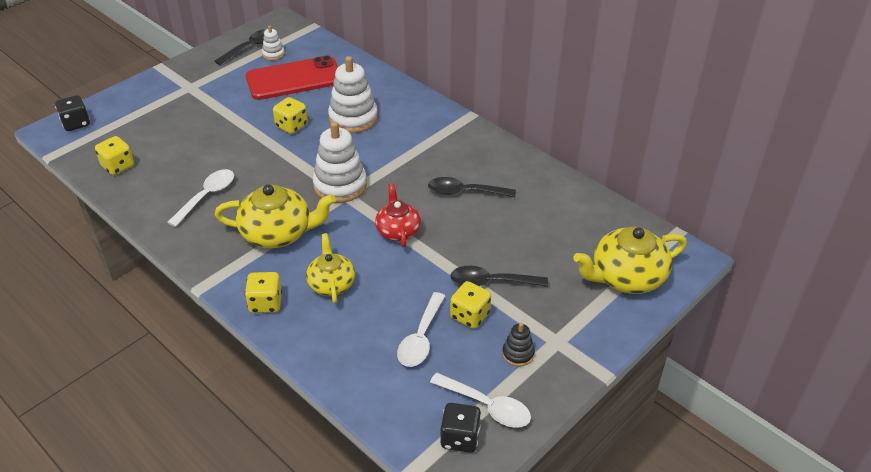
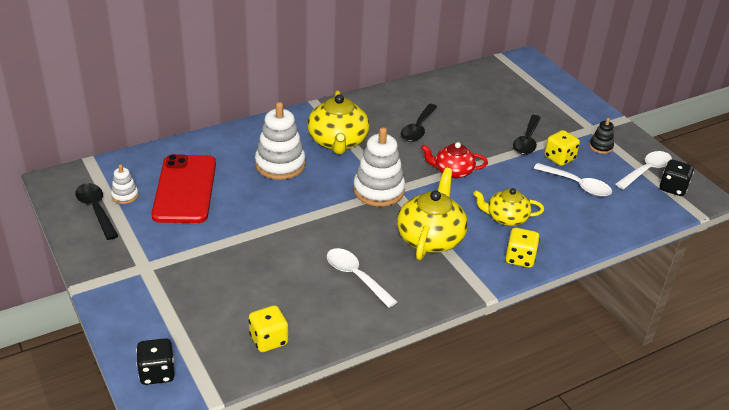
camera: 75 degrees left, 5 degrees down
yellow dice [273,97,308,134] -> none
yellow teapot [574,226,687,294] -> yellow teapot moved to [307,90,369,154]

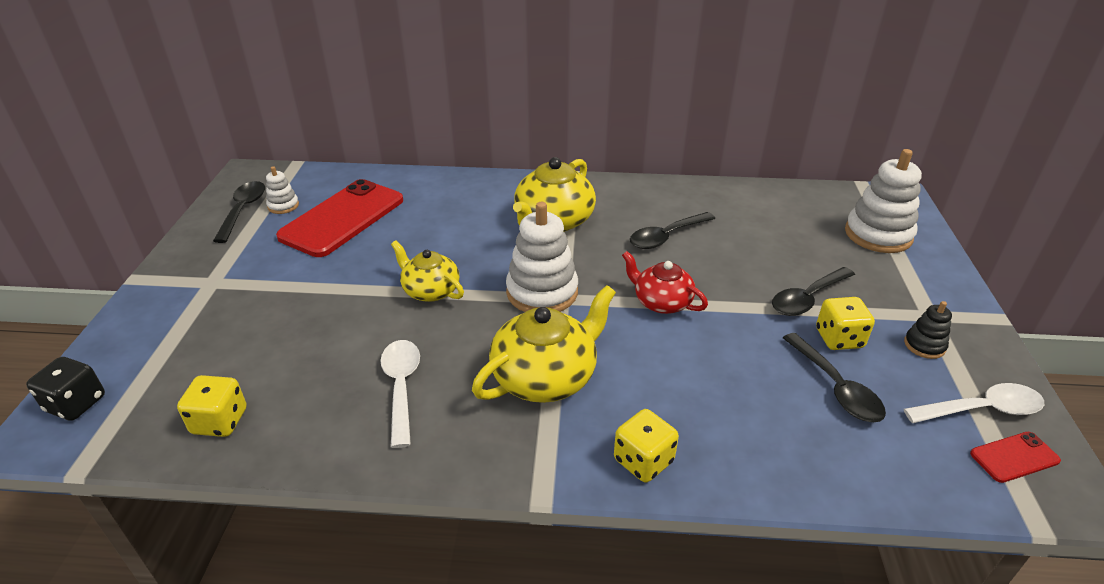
camera: 35 degrees right, 0 degrees up
white stacking toy [255,102,306,180] -> white stacking toy moved to [845,149,922,253]
yellow teapot [473,188,544,226] -> yellow teapot moved to [391,240,464,302]
white spoon [534,163,612,197] -> black spoon [783,333,886,422]
black dice [659,159,694,196] -> red phone [970,432,1061,483]

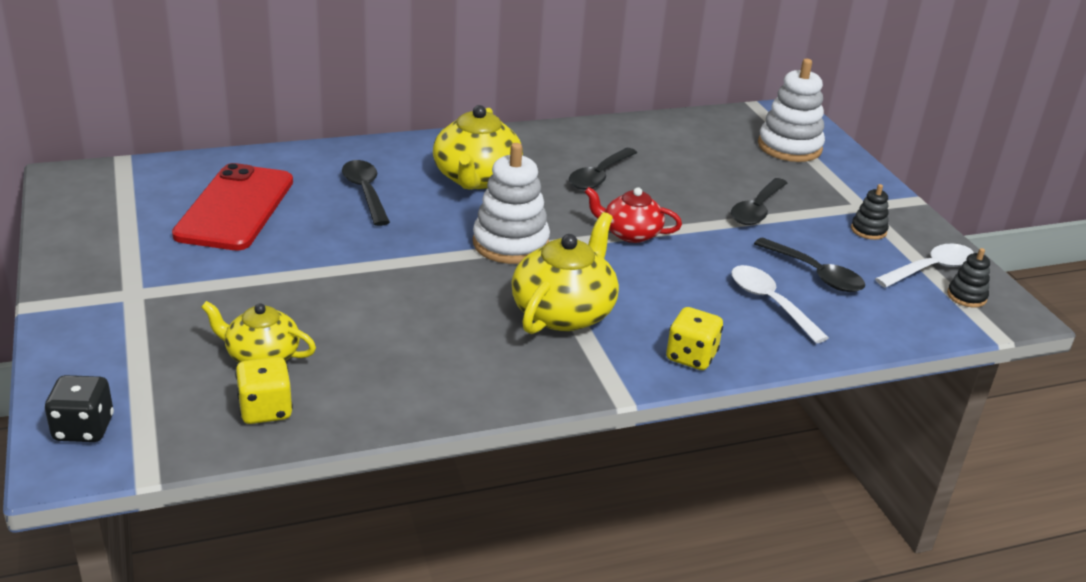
camera: 25 degrees left, 5 degrees down
black spoon [213,181,265,243] -> black spoon moved to [342,160,390,226]
white stacking toy [266,166,299,214] -> none
white spoon [380,340,420,448] -> white spoon moved to [732,265,829,343]
yellow teapot [391,240,464,302] -> yellow teapot moved to [201,301,316,363]
yellow dice [816,297,875,350] -> none
red phone [970,432,1061,483] -> black stacking toy [947,248,990,307]

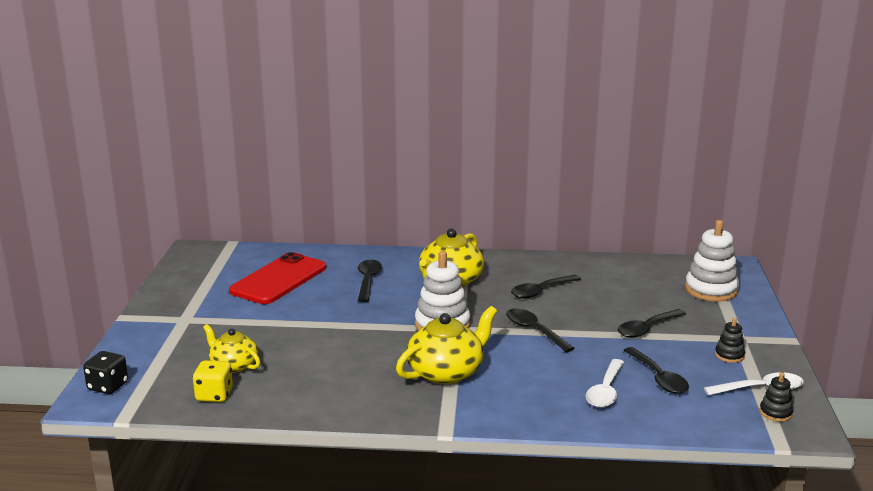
camera: 25 degrees right, 10 degrees down
red teapot [585,187,682,243] -> black spoon [506,308,574,352]
yellow dice [666,307,723,370] -> none
white spoon [732,265,829,343] -> white spoon turned 150 degrees counterclockwise [586,359,624,408]

